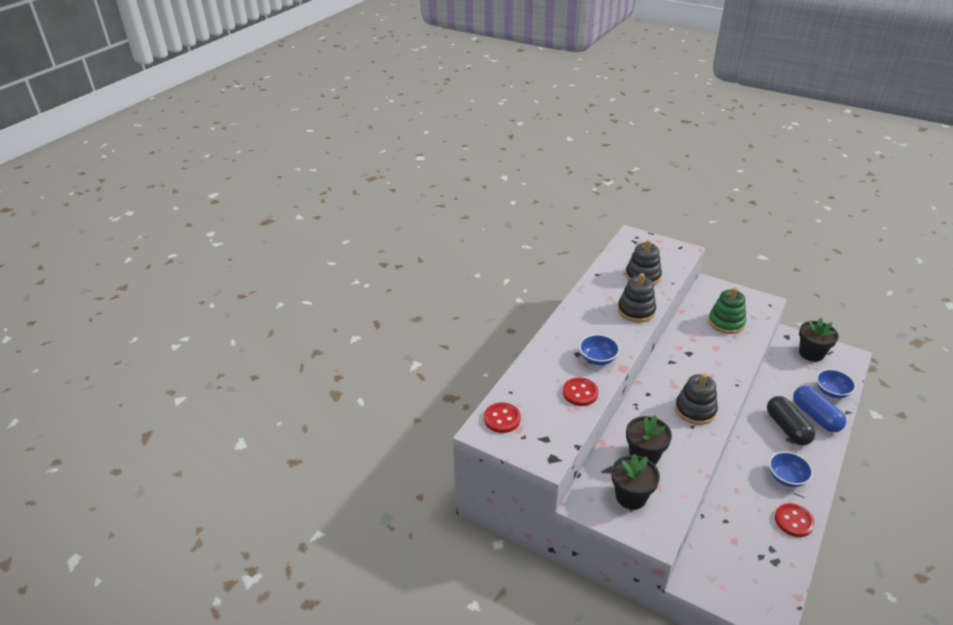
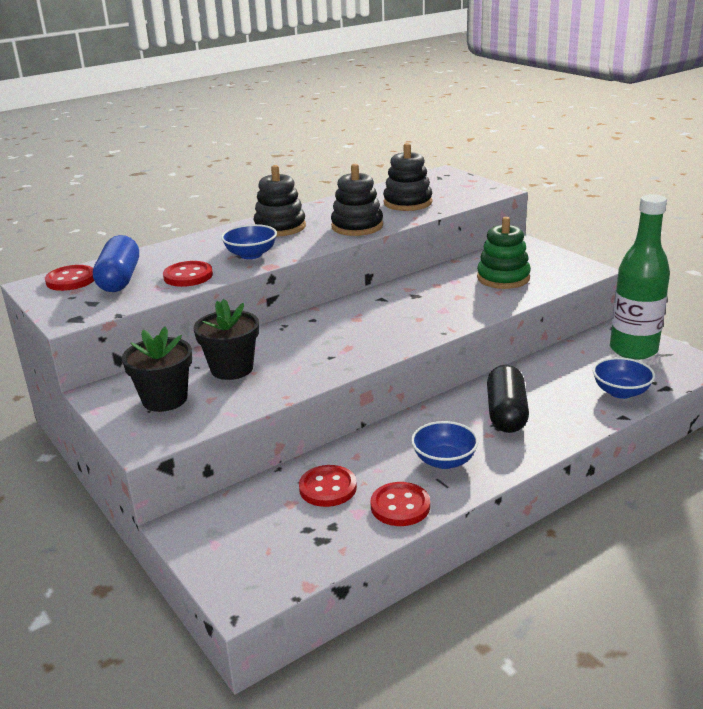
camera: 25 degrees right, 10 degrees down
black stacking toy [675,373,718,425] -> black stacking toy moved to [254,165,306,236]
blue capsule [793,386,846,432] -> blue capsule moved to [93,235,139,292]
black flower pot [799,318,839,362] -> green bottle [610,194,670,360]
none -> red button [299,465,357,507]

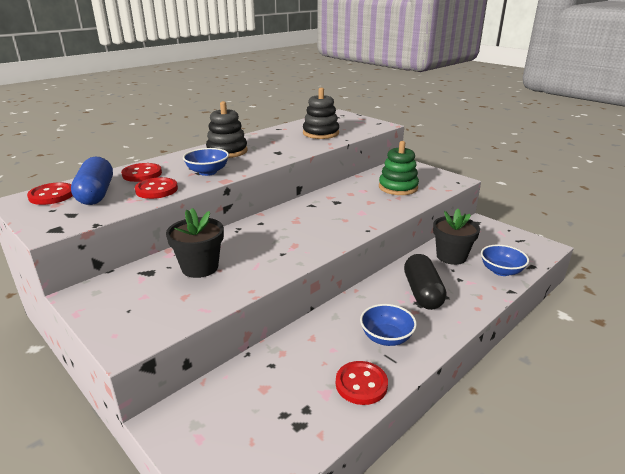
camera: 10 degrees left, 0 degrees up
black flower pot [122,327,192,412] -> black flower pot moved to [433,209,480,265]
red button [299,465,357,507] -> red button moved to [121,163,162,182]
black stacking toy [331,164,383,236] -> none
green bottle [610,194,670,360] -> none

